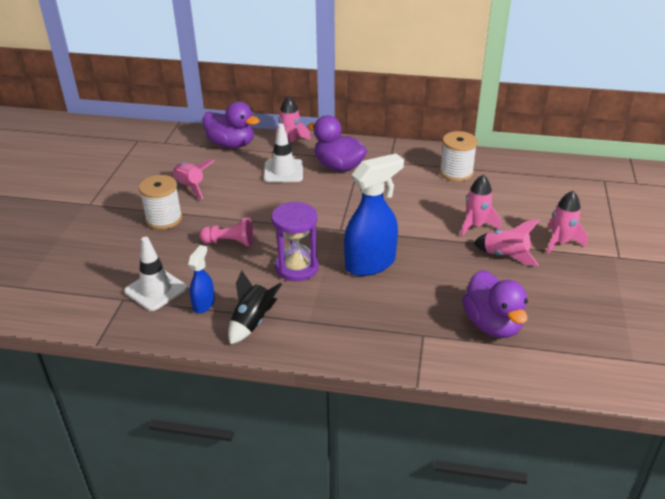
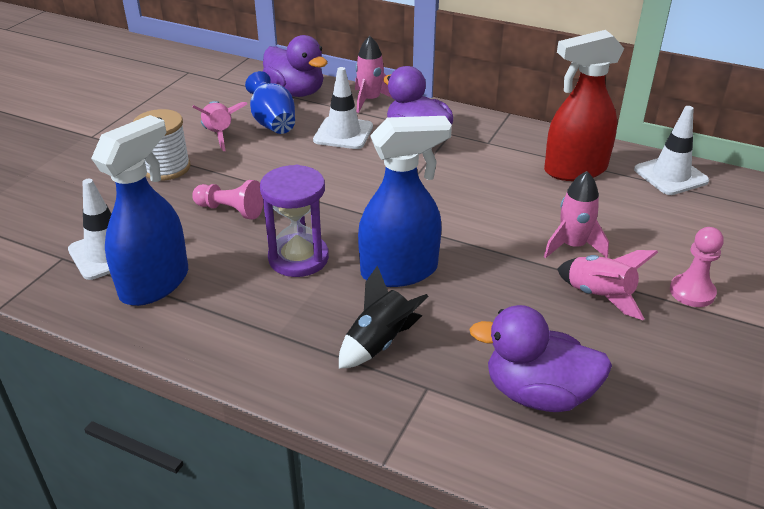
camera: 15 degrees right, 0 degrees up
blue spray bottle [188,245,215,313] -> blue spray bottle [91,115,188,306], size x1.95
black rocket [228,270,282,344] -> black rocket moved to [339,265,429,369]
white spool [440,131,478,182] -> red spray bottle [544,30,624,181]
purple duck [462,270,528,338] -> purple duck turned 105 degrees clockwise [469,305,612,412]
pink rocket [546,191,588,255] -> pink pawn [670,227,724,307]
none -> blue vase [245,71,295,134]
none -> white traffic cone [634,106,709,195]

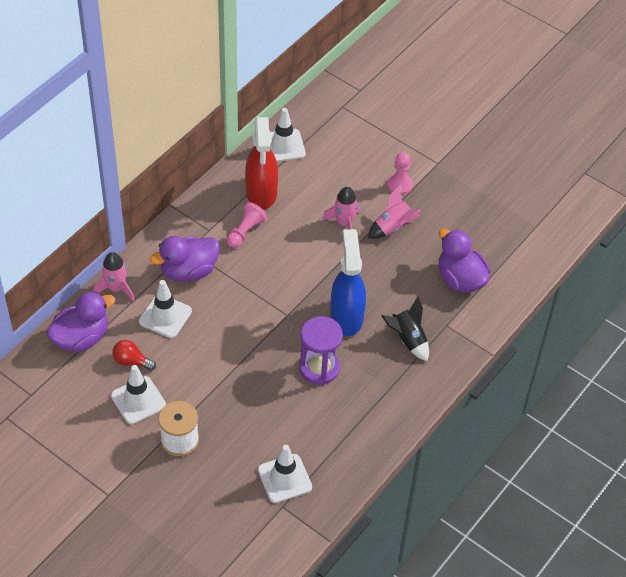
camera: 80 degrees left, 15 degrees up
blue spray bottle [91,115,188,306] -> none
pink rocket [192,101,247,151] -> white traffic cone [111,365,166,424]
pink pawn [192,180,264,219] -> pink pawn moved to [226,202,267,248]
blue vase [245,71,295,134] -> red light bulb [112,340,156,371]
purple duck [469,305,612,412] -> purple duck turned 120 degrees clockwise [439,229,490,293]

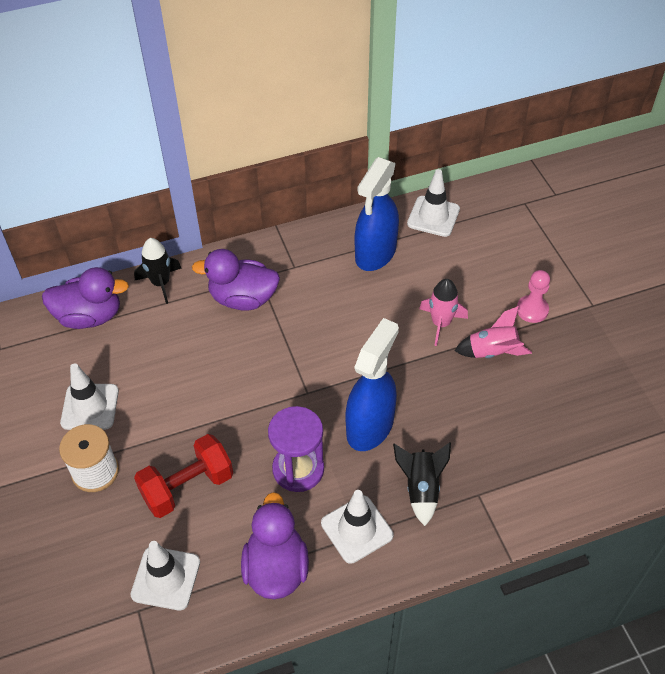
camera: 35 degrees right, 0 degrees up
pink rocket [93,252,135,302] -> black rocket [134,238,182,304]
red light bulb [112,340,156,371] -> none
white traffic cone [139,280,192,338] -> white traffic cone moved to [321,490,393,564]
pink pawn [226,202,267,248] -> none
red spray bottle [245,117,278,209] -> blue spray bottle [355,157,399,271]
purple duck [439,229,490,293] -> purple duck moved to [241,492,309,599]
none -> red dumbbell [134,434,233,518]

